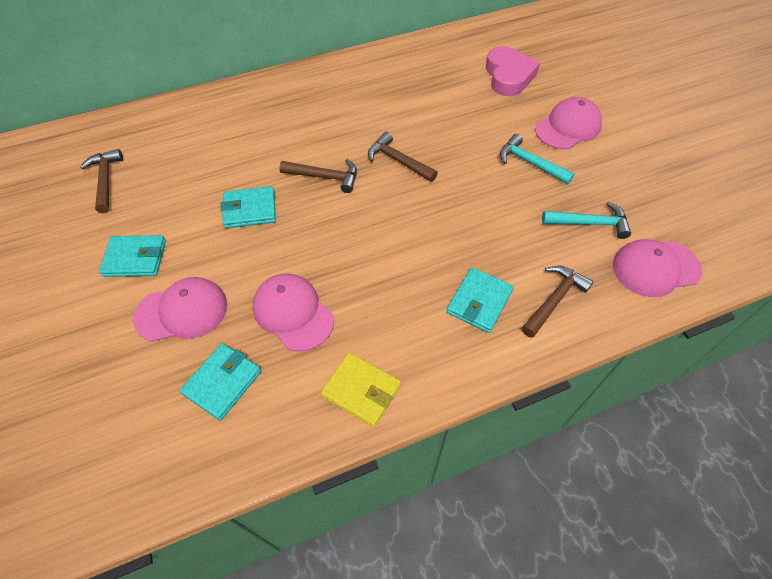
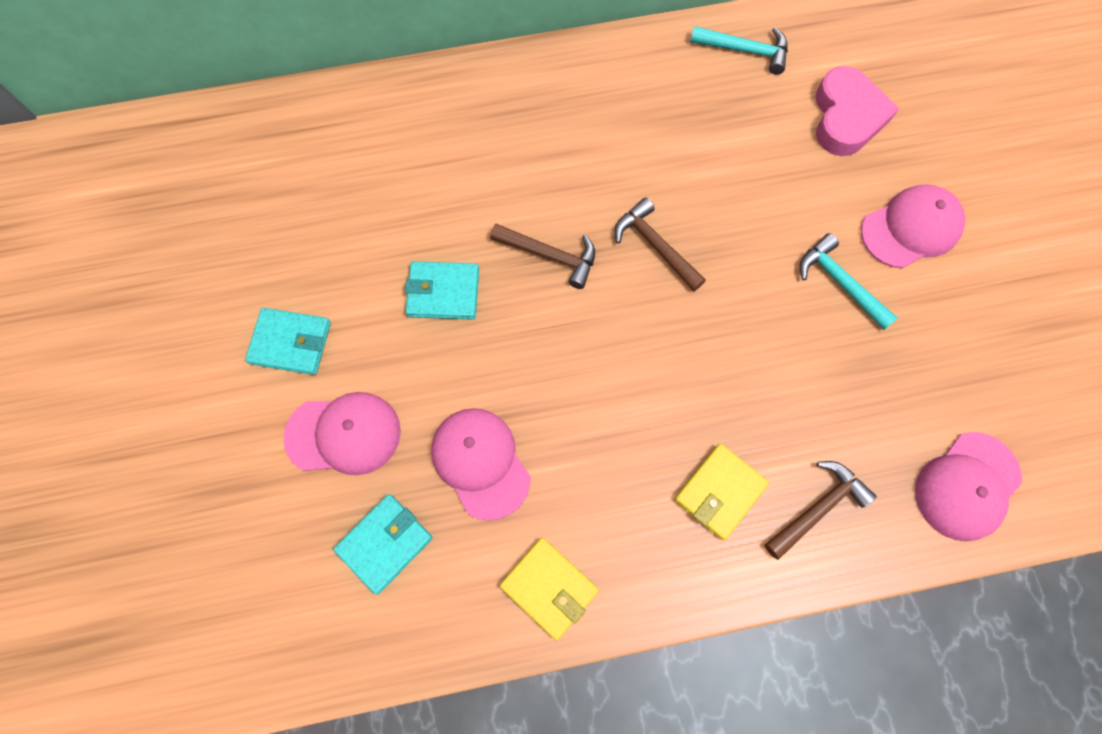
camera: 10 degrees right, 15 degrees up
brown hammer [80,149,123,213] -> none
turquoise wallet [446,267,514,333] -> yellow wallet [674,444,769,540]
turquoise hammer [542,202,631,239] -> turquoise hammer moved to [690,26,788,75]
pink cap [613,239,702,297] -> pink cap turned 45 degrees counterclockwise [915,432,1022,541]

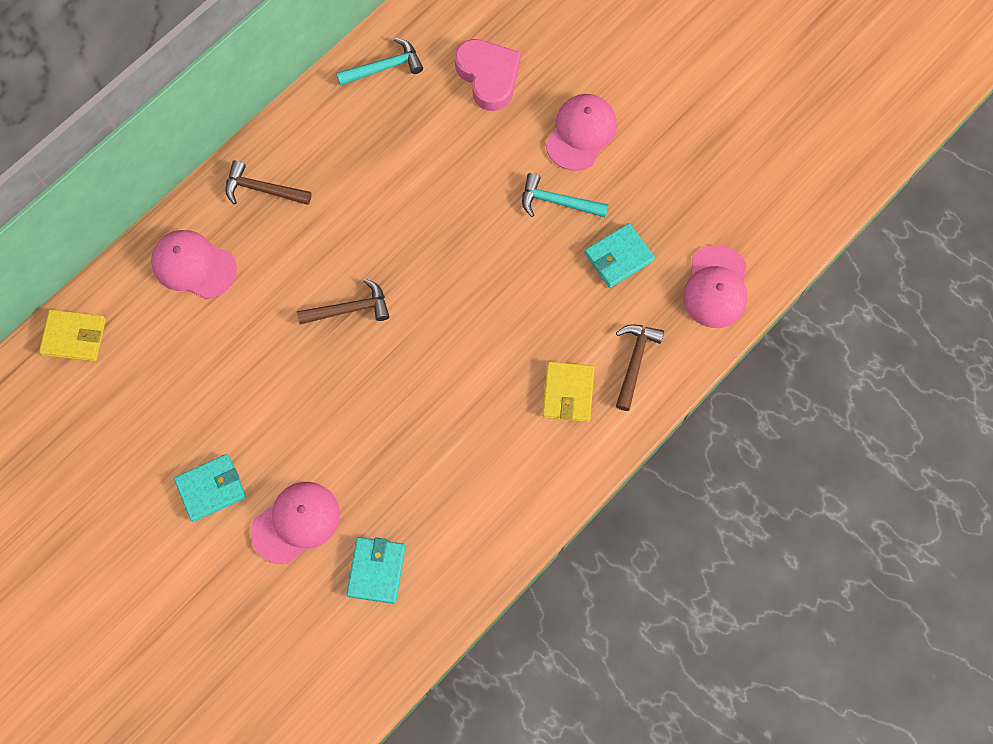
camera: 35 degrees left, 0 degrees up
turquoise wallet [405,261,479,320] -> turquoise wallet moved to [584,223,655,288]
pink cap [431,408,531,521] -> pink cap moved to [151,230,237,299]
yellow wallet [500,538,599,641] -> yellow wallet moved to [39,309,106,362]
brown hammer [615,197,706,292] -> brown hammer moved to [225,160,312,205]

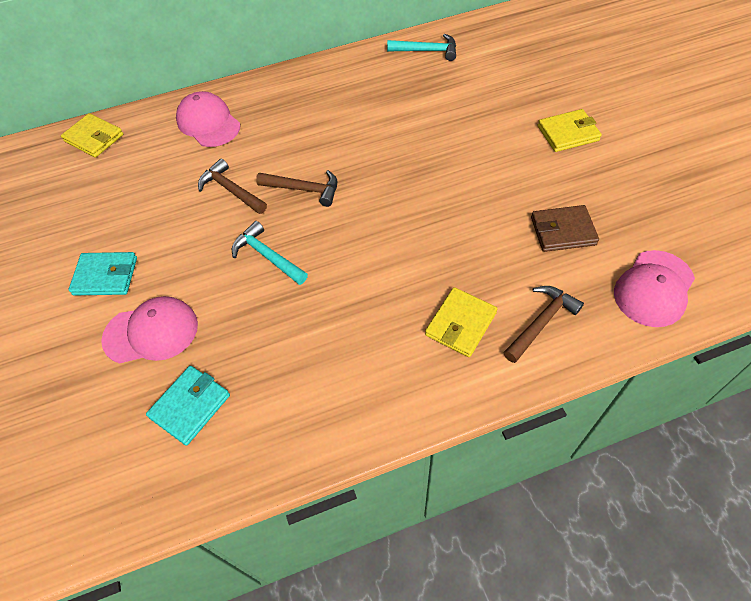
camera: 30 degrees right, 15 degrees down
brown hammer [225,160,312,205] -> brown hammer moved to [198,159,267,214]
pink heart [455,39,521,111] -> none
turquoise hammer [522,173,609,217] -> turquoise hammer moved to [232,221,308,285]
pink cap [546,94,617,171] -> yellow wallet [538,109,602,152]
turquoise wallet [584,223,655,288] -> brown wallet [531,205,599,252]

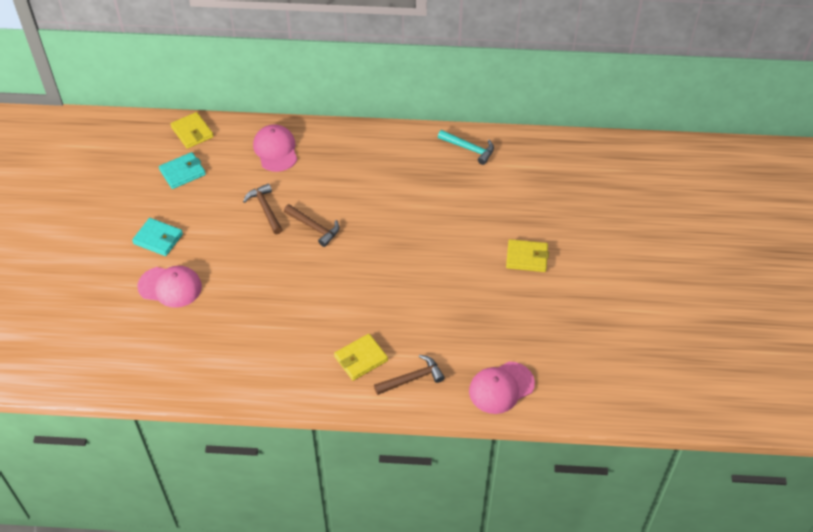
camera: 20 degrees right, 5 degrees down
turquoise wallet [146,366,230,446] -> turquoise wallet moved to [159,152,206,189]
turquoise hammer [232,221,308,285] -> none
brown wallet [531,205,599,252] -> none

